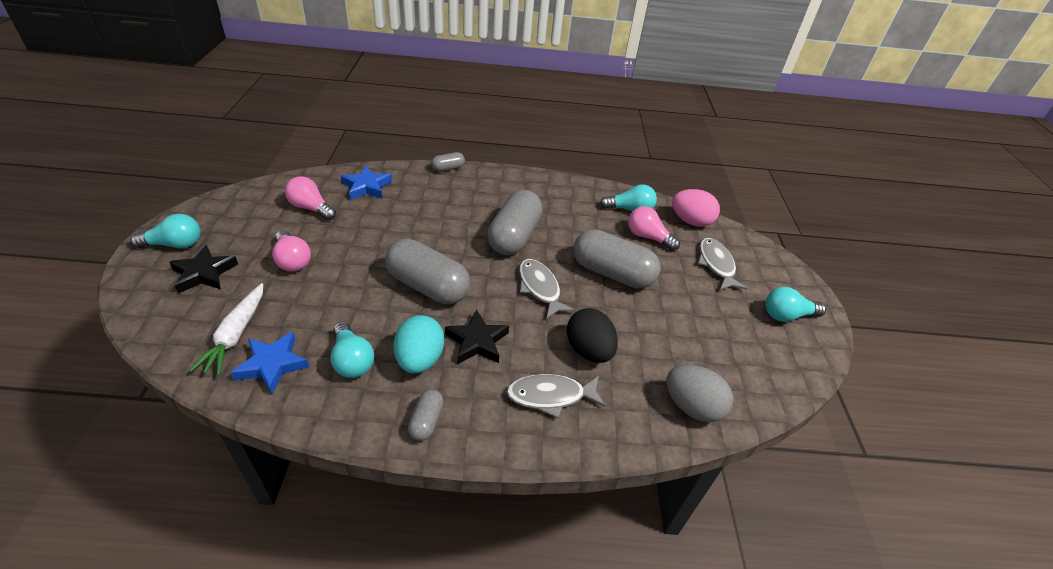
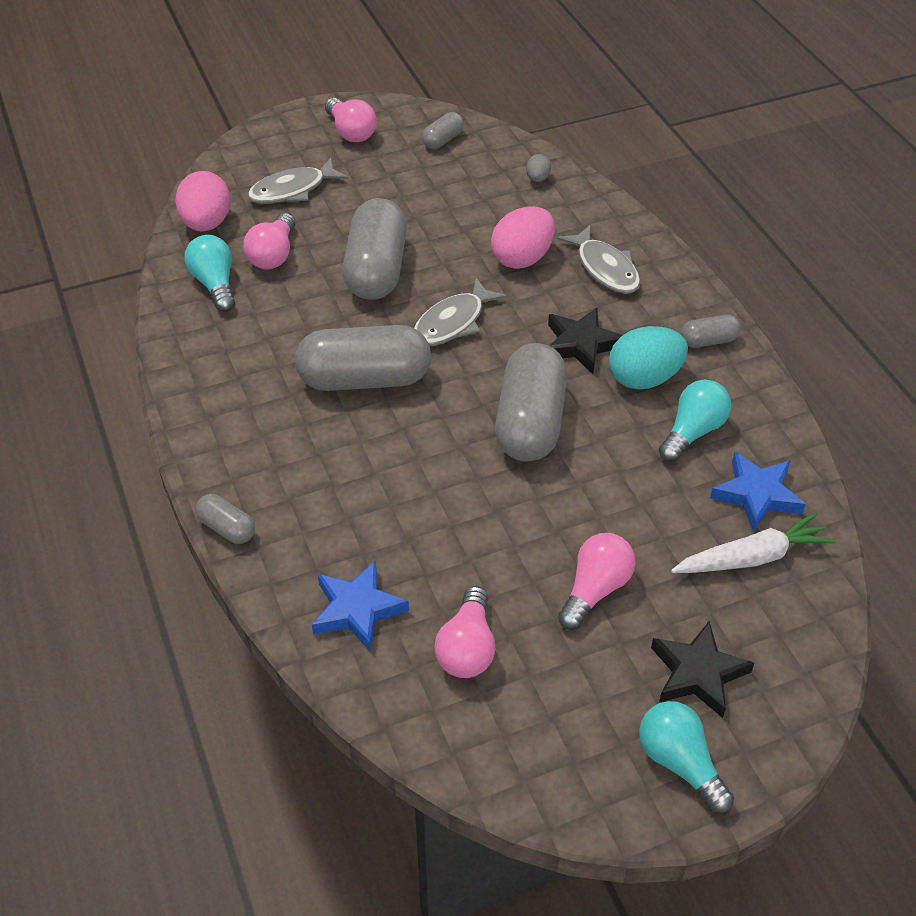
camera: 110 degrees left, 5 degrees up
black egg [567,308,618,363] -> pink egg [491,206,555,269]
grey egg [666,365,733,422] -> grey egg [526,154,551,182], size x0.49
turquoise light bulb [766,287,826,322] -> pink light bulb [325,98,377,142]
none -> grey capsule [422,112,464,149]

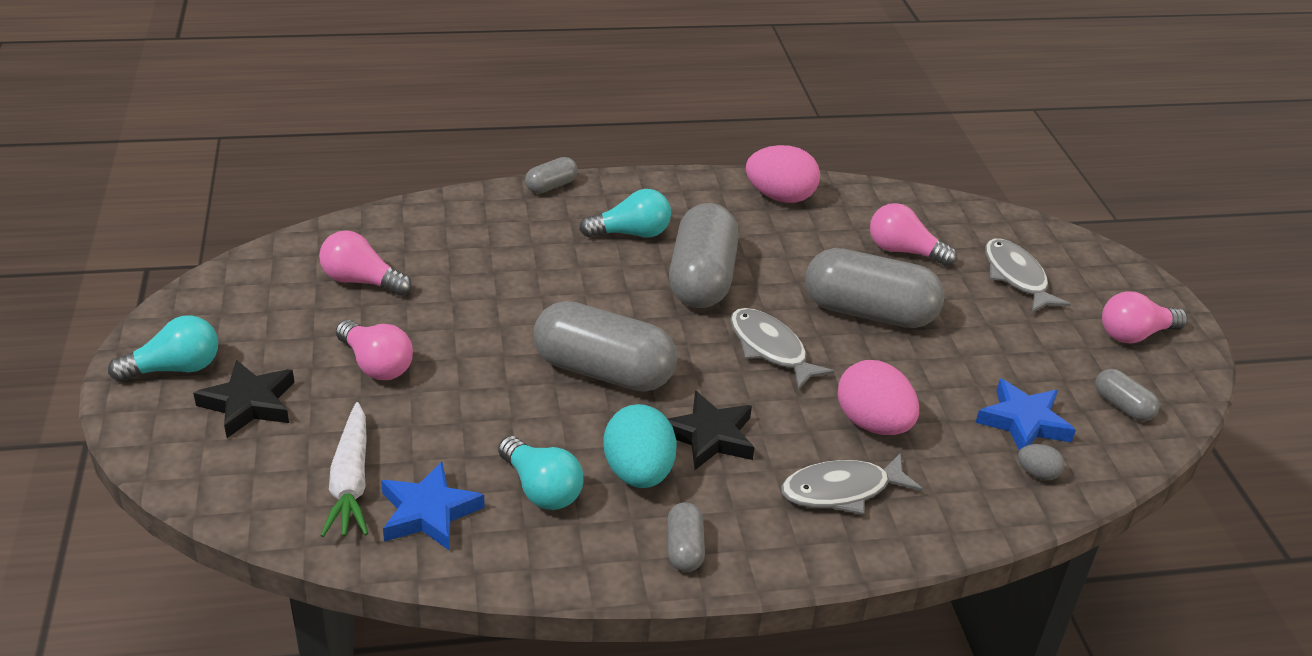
camera: 100 degrees right, 10 degrees down
pink egg [175,171,231,231] -> pink egg moved to [746,145,820,203]
turquoise light bulb [184,235,235,312] -> turquoise light bulb moved to [579,189,671,237]
blue star [312,561,409,651] -> blue star moved to [975,379,1076,451]

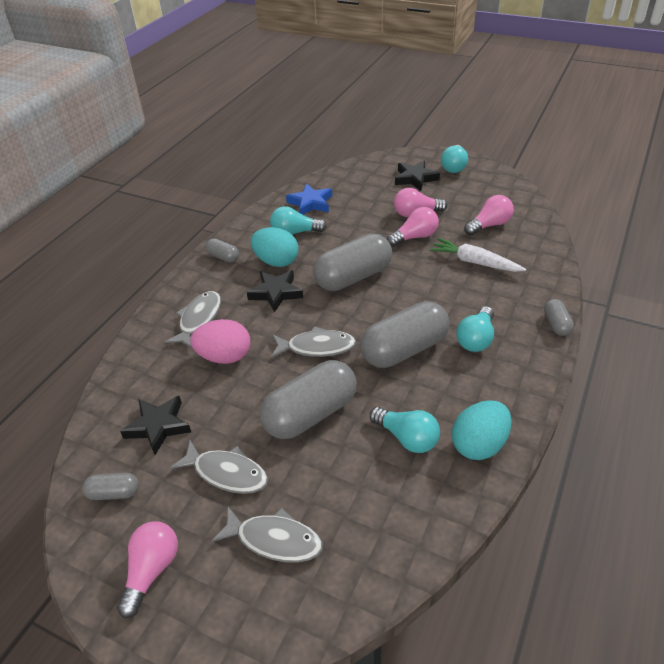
camera: 130 degrees right, 5 degrees up
white carrot [321,402,368,537] -> white carrot moved to [430,238,526,272]
grey capsule [669,203,739,308] -> grey capsule turned 75 degrees counterclockwise [360,301,450,368]
pink egg [746,145,820,203] -> turquoise egg [452,400,512,460]
pink light bulb [870,203,957,266] -> pink light bulb moved to [387,207,439,247]
blue star [975,379,1076,451] -> black star [120,396,191,455]
grey egg [1018,444,1065,481] -> none
none -> grey fish [170,440,268,494]
none -> turquoise light bulb [370,407,440,453]

